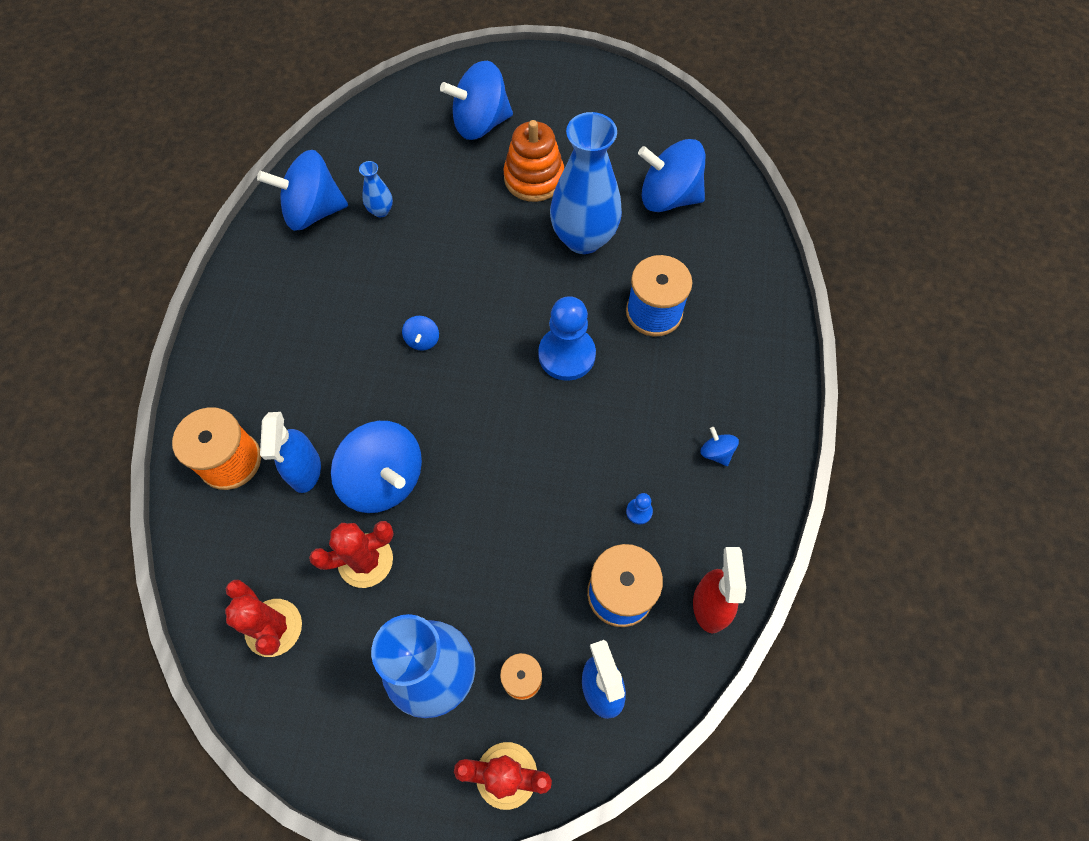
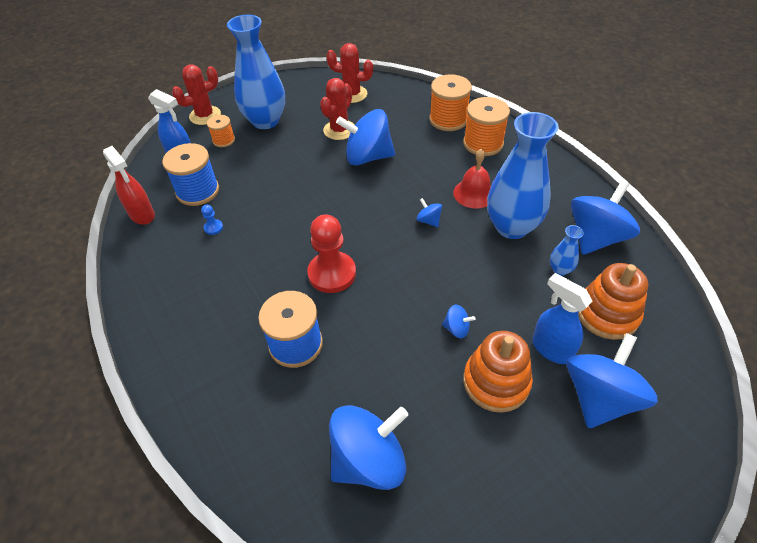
camera: 140 degrees right, 15 degrees down
blue spray bottle [260,412,321,493] -> blue spray bottle moved to [532,273,593,364]
blue pawn [538,296,596,381] -> red pawn [307,214,356,293]
blue vase [550,112,622,254] -> blue vase moved to [487,112,559,239]
blue spinning top [700,427,739,466] -> blue spinning top moved to [442,304,476,338]
none -> red bell [453,149,491,209]
none -> orange spool [463,97,510,156]
none -> orange stacking toy [578,263,648,340]

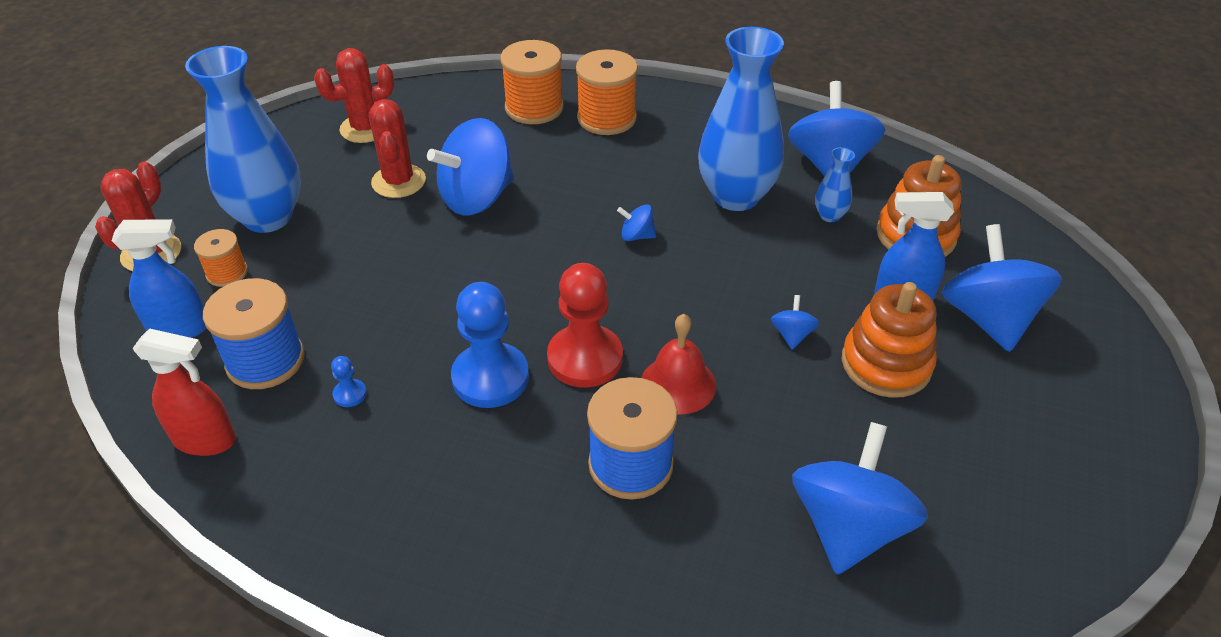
camera: 40 degrees left, 5 degrees down
blue spinning top [442,304,476,338] -> blue spinning top turned 60 degrees counterclockwise [771,295,819,350]
red bell [453,149,491,209] -> red bell moved to [641,314,716,415]
none -> blue pawn [451,282,529,408]

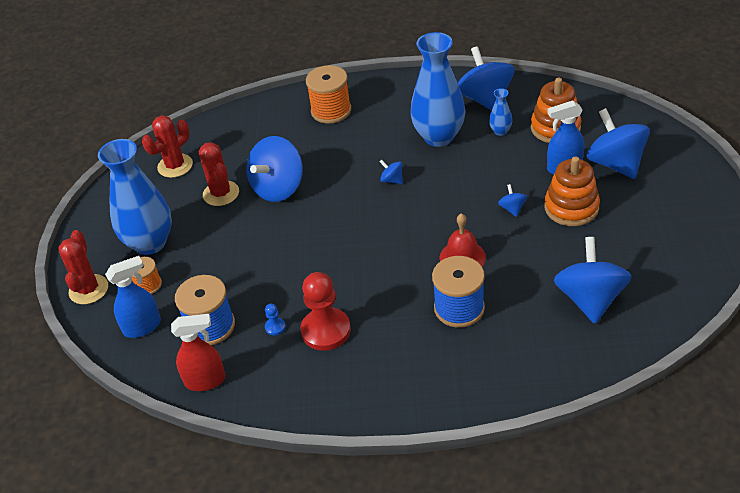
camera: 15 degrees left, 0 degrees up
blue pawn [451,282,529,408] -> none
orange spool [500,40,564,124] -> none
red pawn [547,263,623,388] -> red pawn moved to [300,272,351,351]
blue spinning top [617,204,656,241] -> blue spinning top turned 45 degrees clockwise [380,160,403,184]

